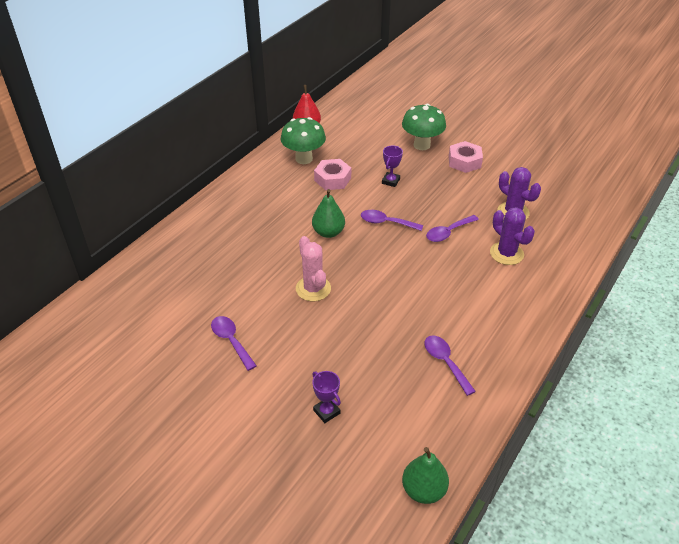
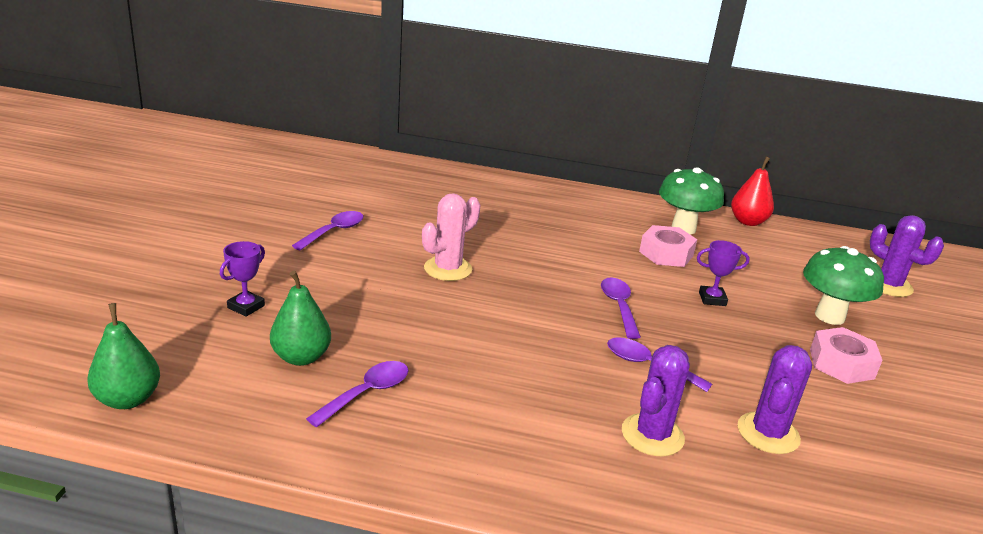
camera: 65 degrees right, 15 degrees down
green pear [312,189,345,238] -> green pear moved to [270,270,331,366]
none -> purple cactus [870,215,944,297]

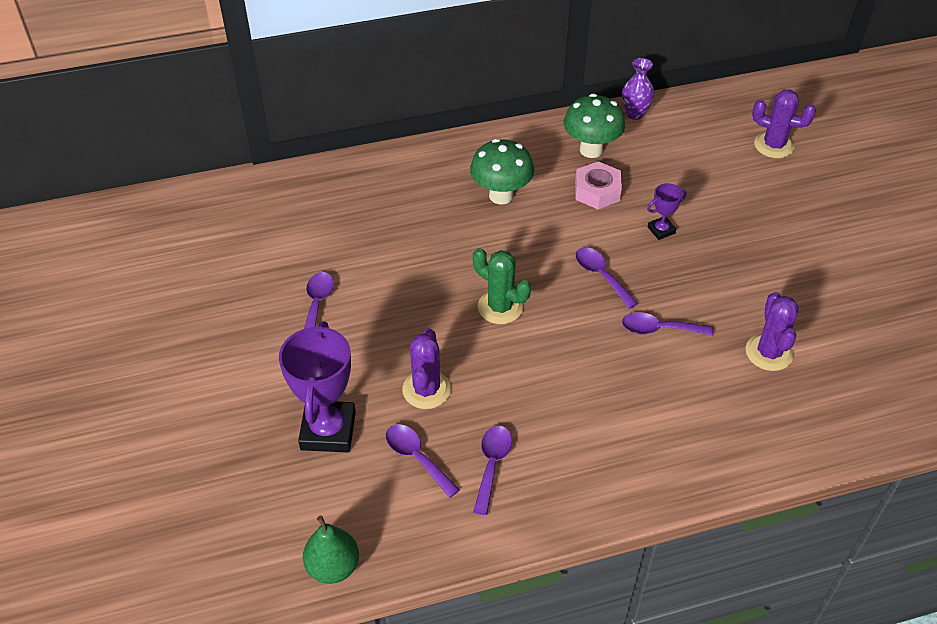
camera: 25 degrees left, 20 degrees up
purple trophy [220,241,265,317] -> purple trophy [279,321,356,452], size x2.07
green pear [270,270,331,366] -> purple spoon [386,424,460,498]
pink cactus [422,193,481,281] -> none
purple cactus [622,345,690,456] -> purple cactus moved to [402,328,451,409]
red pear [731,157,774,226] -> purple vase [622,58,654,120]
green mushroom [803,246,884,325] -> green mushroom moved to [470,139,534,205]
pink nut [810,327,883,384] -> none
none -> green cactus [473,248,531,324]

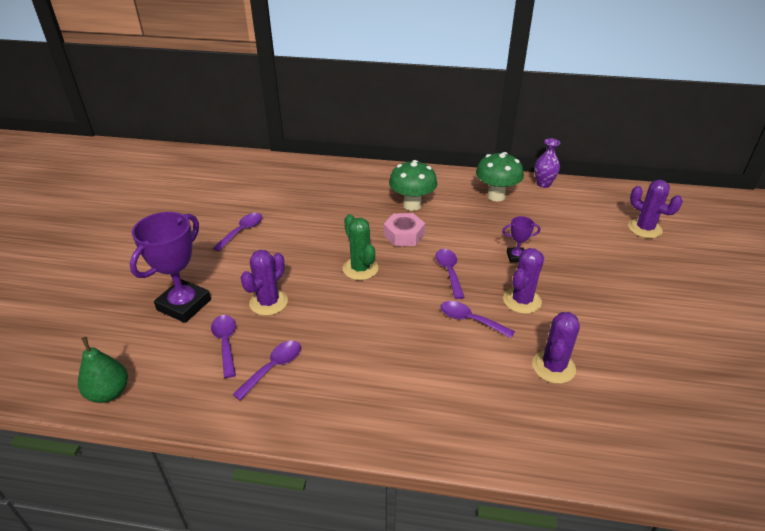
camera: 25 degrees right, 10 degrees down
pink nut [575,161,622,209] -> pink nut moved to [384,213,425,246]
none -> purple cactus [503,248,544,314]

